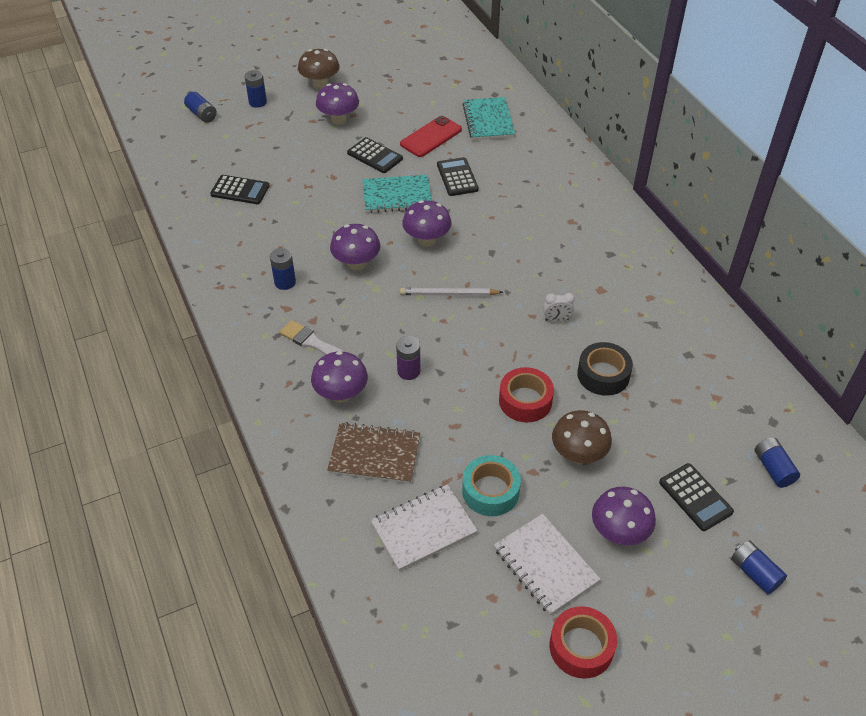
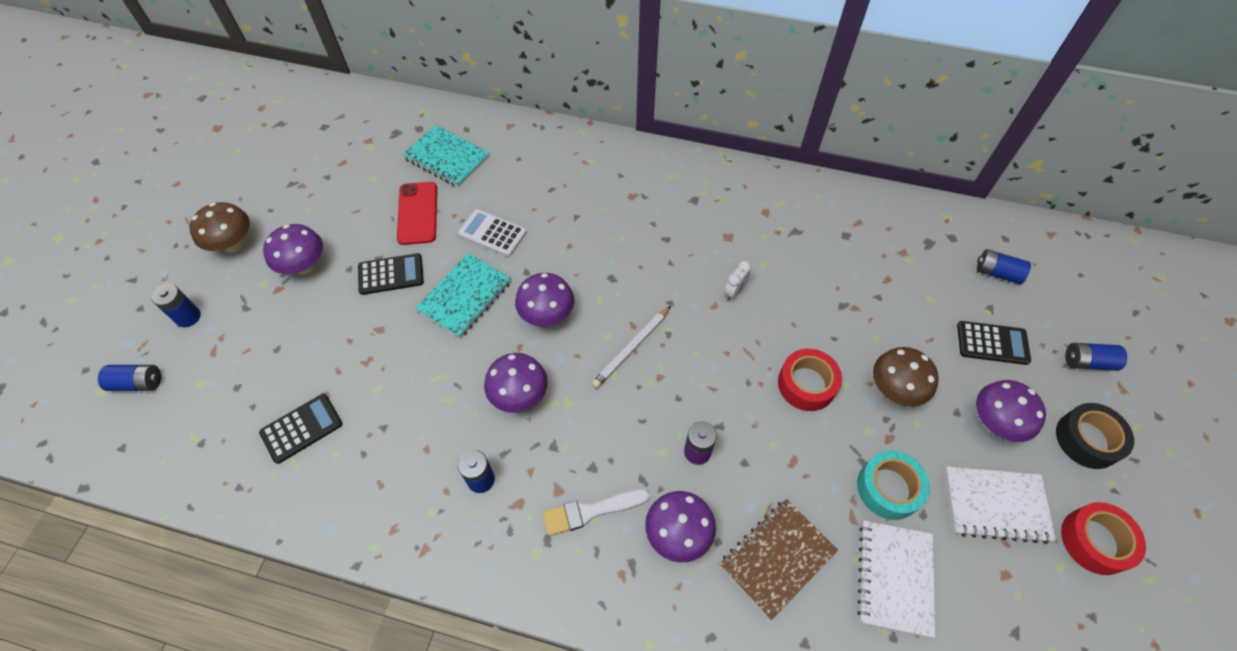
camera: 50 degrees left, 10 degrees up
black calculator [437,157,479,196] -> white calculator [458,209,527,257]
black tape [577,342,633,396] -> black tape moved to [1056,403,1134,469]

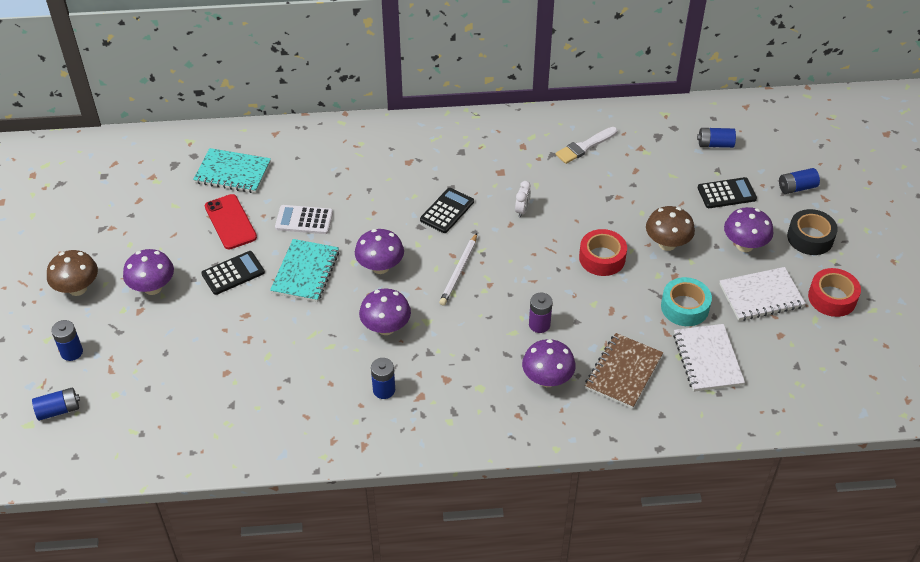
camera: 20 degrees left, 10 degrees down
black calculator [259,394,343,464] -> black calculator moved to [420,188,474,233]
white brush [543,489,650,536] -> white brush moved to [555,127,617,164]

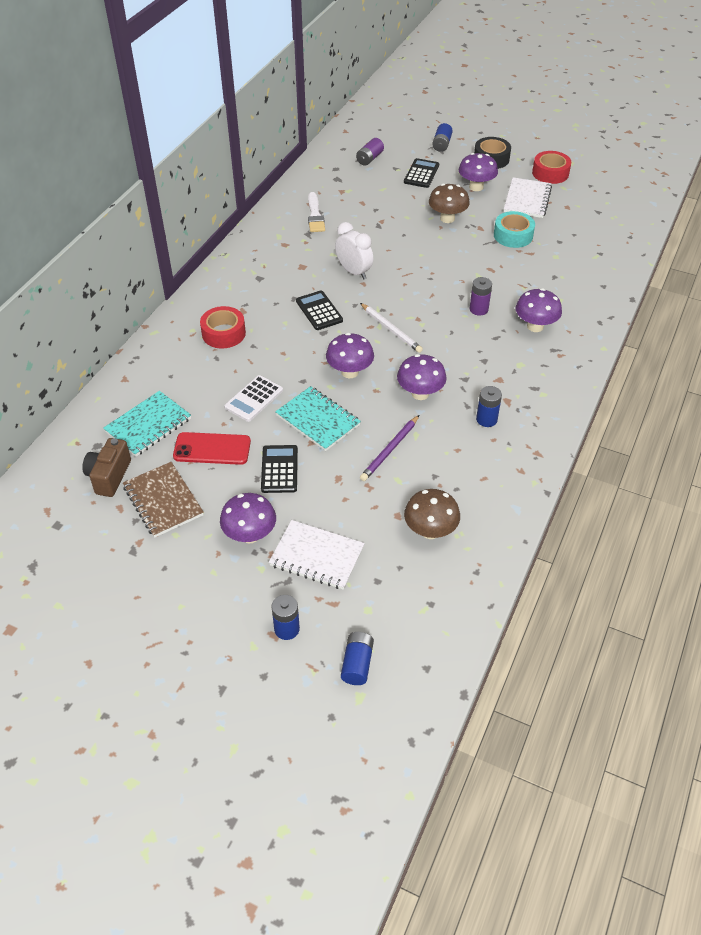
camera: 60 degrees left, 0 degrees up
brown mushroom [47,250,98,296] -> brown mushroom moved to [404,489,460,539]
white clock [515,181,531,218] -> white clock [335,222,373,279], size x1.72
red tape [579,229,627,276] -> red tape moved to [200,306,246,348]
brown notebook [585,333,663,409] -> brown notebook moved to [123,462,204,538]
white notebook [673,324,745,392] -> white notebook moved to [269,520,365,590]
blue battery [697,128,736,148] -> purple battery [356,138,384,166]
none -> brown camera [82,438,131,497]
none -> purple pencil [360,415,419,481]

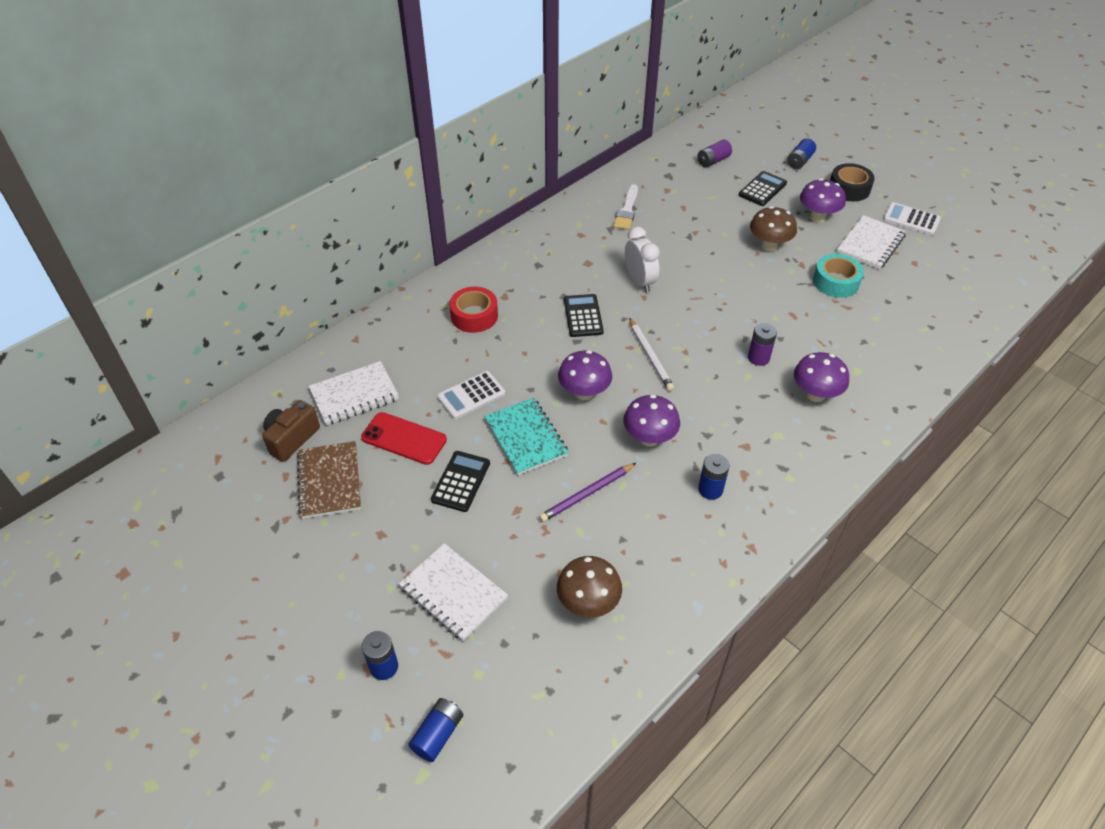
camera: 20 degrees right, 0 degrees up
turquoise notebook [103,391,191,457] -> white notebook [309,361,399,425]
purple mushroom [220,493,276,543] -> none
red tape [532,151,571,184] -> white calculator [883,202,941,235]

